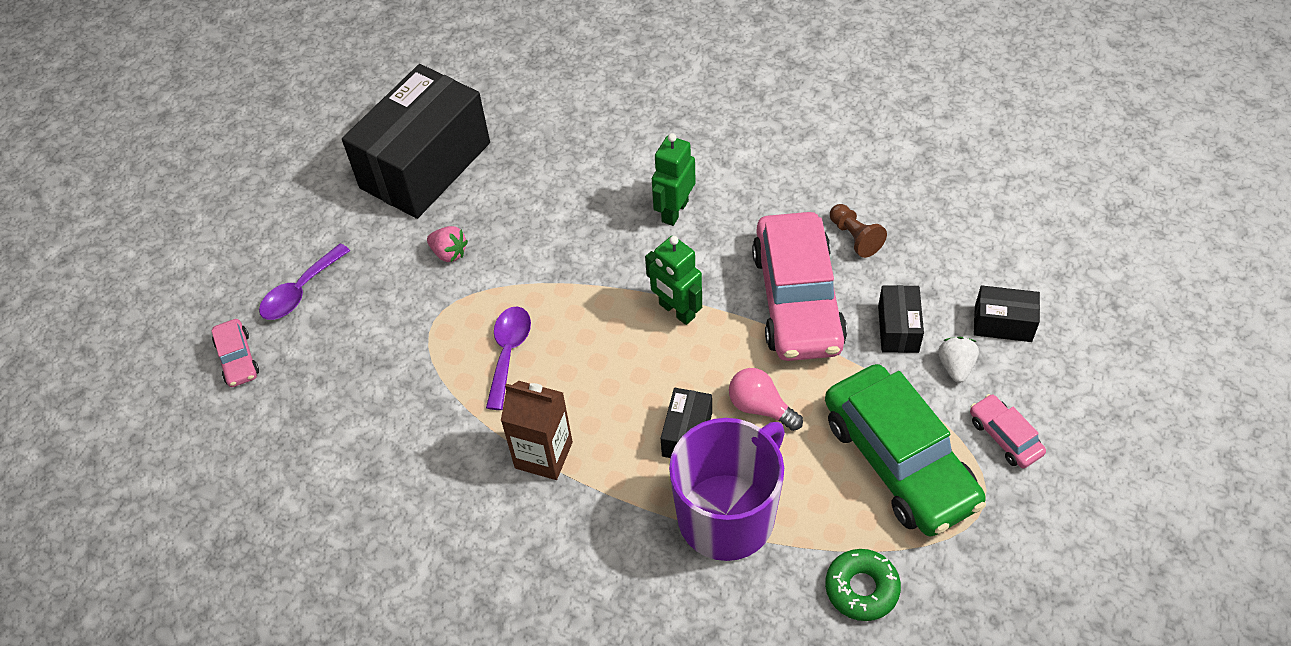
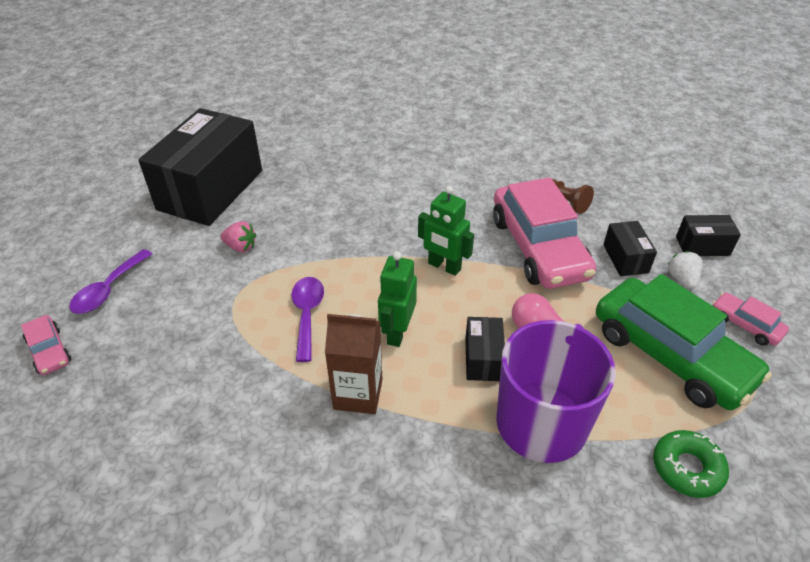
camera: 15 degrees left, 10 degrees down
green robot [652,133,696,226] -> green robot moved to [378,251,417,347]

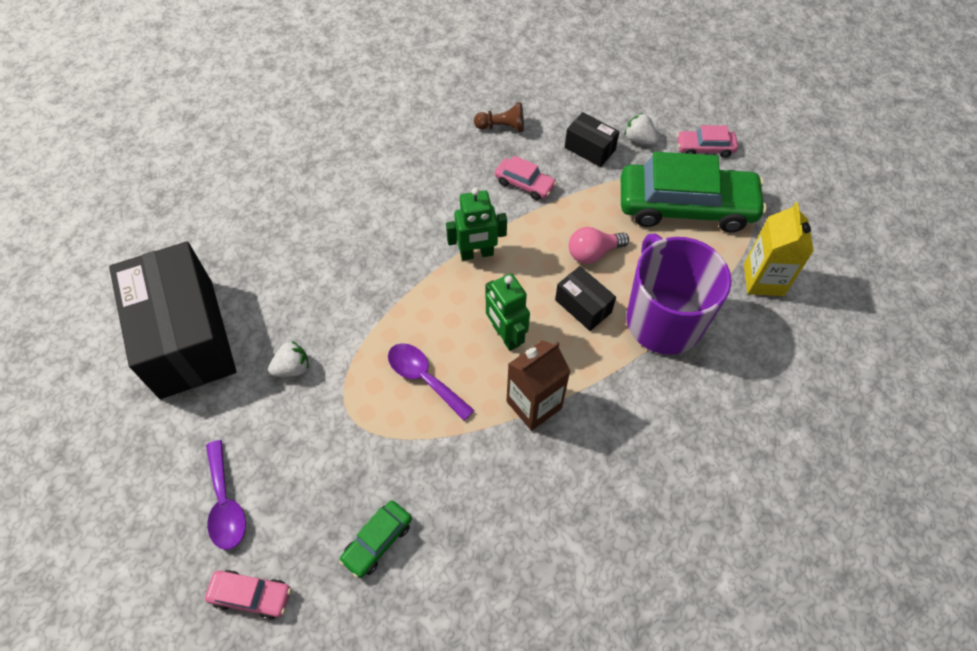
camera: 45 degrees left, 15 degrees up
pink strawberry [220,221,256,252] -> white strawberry [268,341,309,377]
pink car [493,177,596,289] -> pink car [495,155,557,200], size x0.45
green donut [653,430,729,498] -> yellow carton [744,202,814,296]
black box [676,215,741,256] -> none
none -> green car [339,501,412,578]

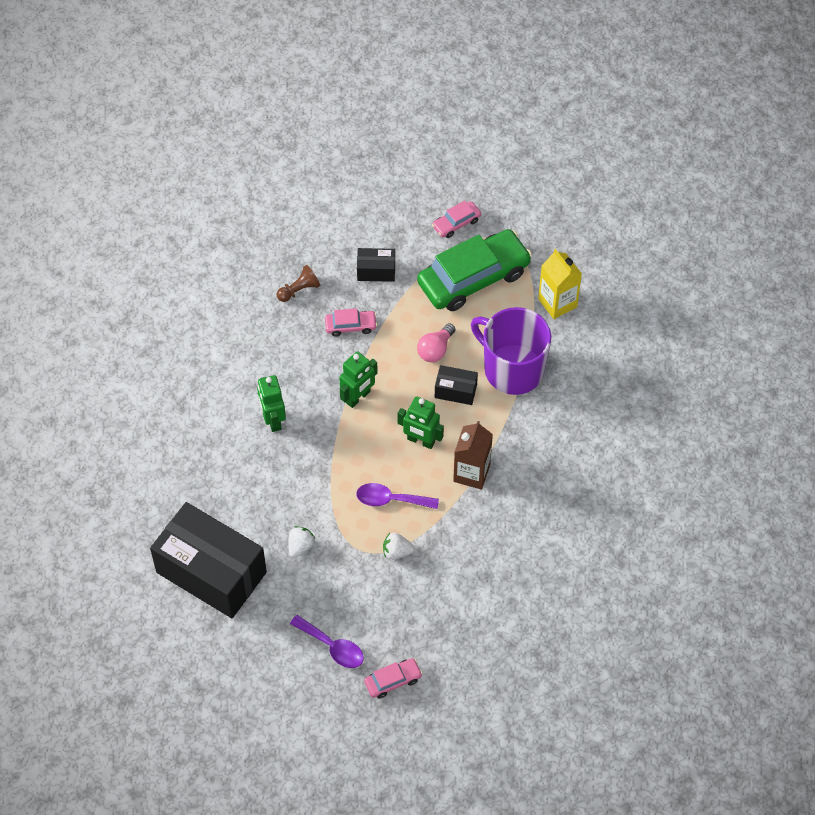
camera: 35 degrees left, 0 degrees up
green car [339,501,412,578] -> none
white strawberry [625,113,658,145] -> white strawberry moved to [383,533,415,560]
none -> green robot [257,375,286,432]

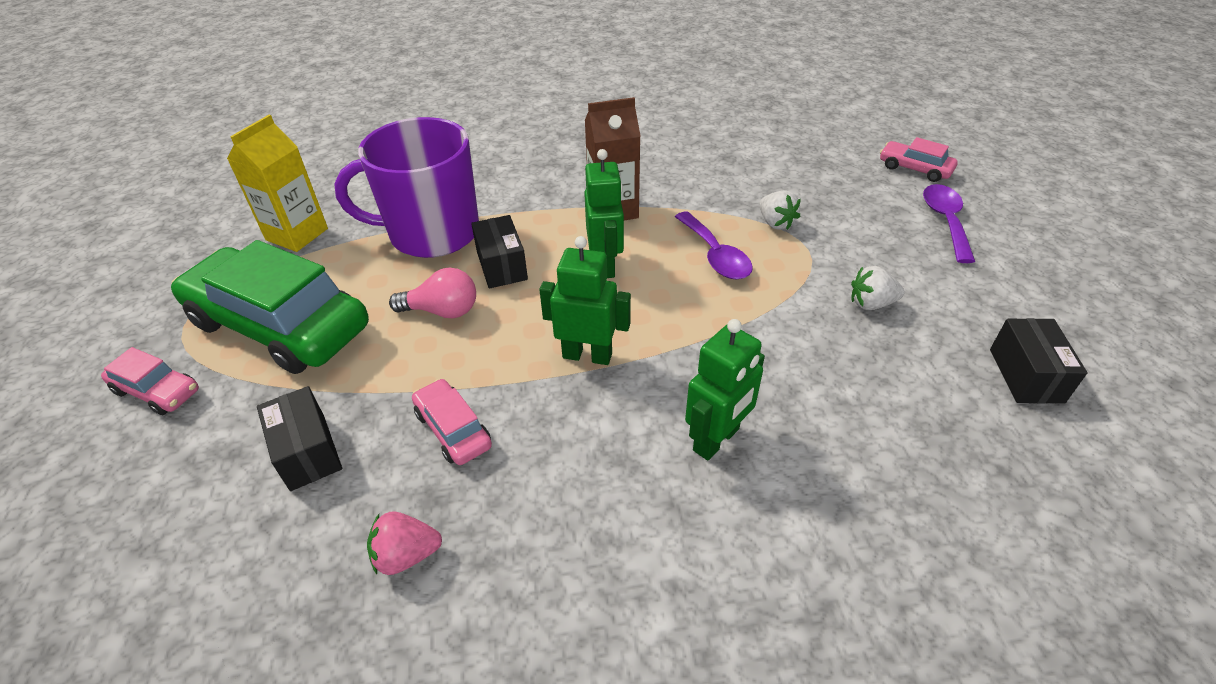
camera: 120 degrees left, 15 degrees down
black box [150,502,267,618] -> black box [990,318,1088,404], size x0.43
brown pawn [277,265,320,302] -> pink strawberry [367,512,442,575]
purple mug [471,307,551,395] -> purple mug turned 75 degrees clockwise [334,117,479,258]

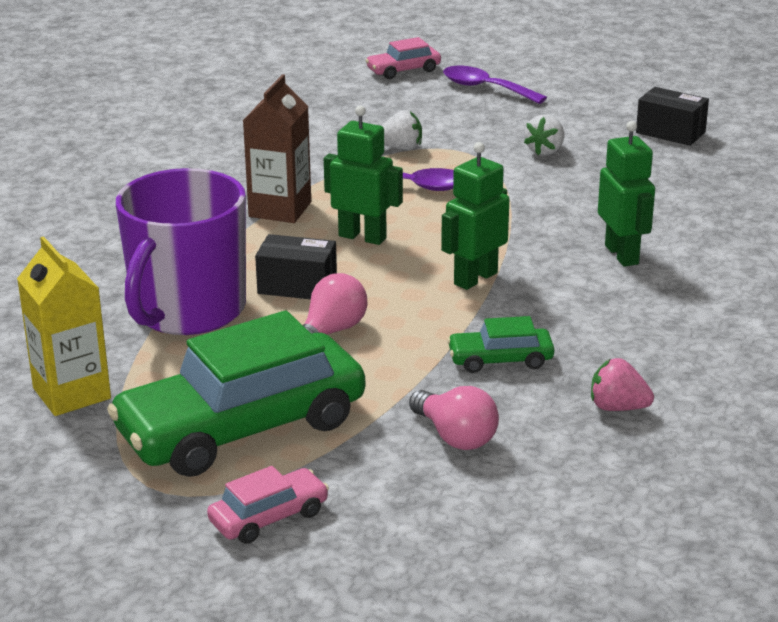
camera: 60 degrees left, 15 degrees down
black box [257,386,342,491] -> pink light bulb [409,386,499,450]
pink strawberry [367,512,442,575] -> pink strawberry turned 90 degrees clockwise [591,358,654,411]
pink car [412,379,492,465] -> green car [447,316,554,373]

